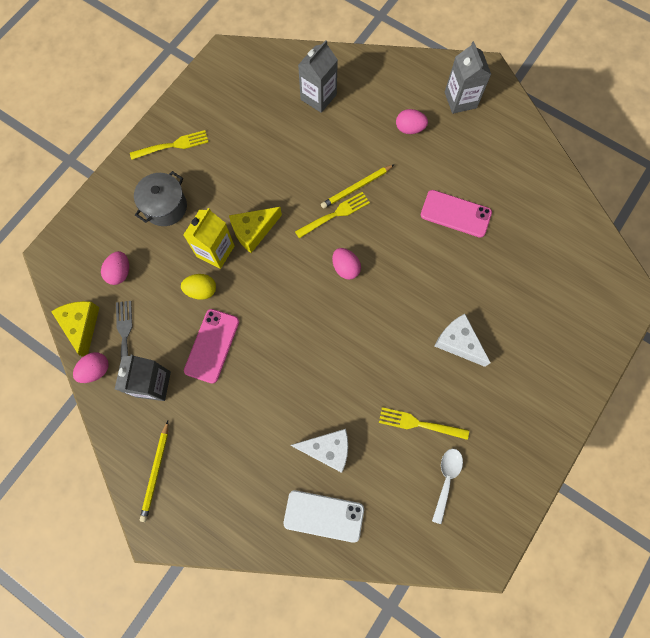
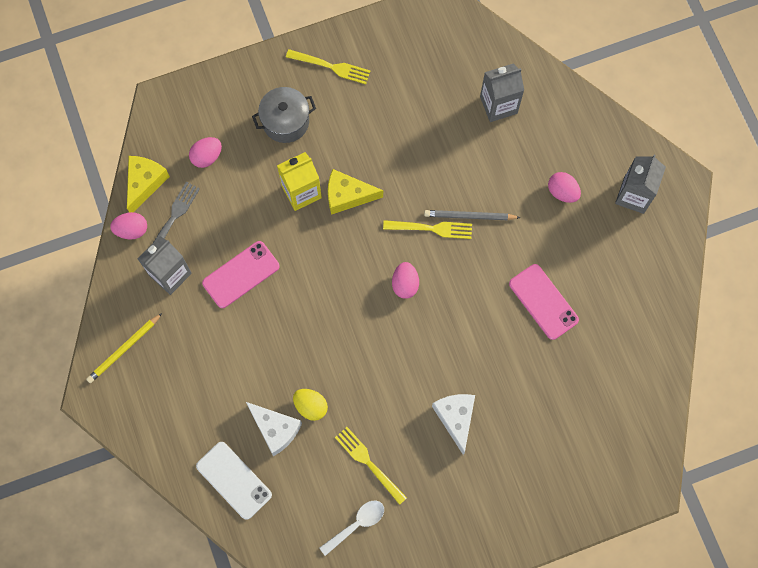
camera: 35 degrees right, 0 degrees up
yellow egg [181,274,216,300] -> yellow egg moved to [293,389,328,421]
yellow pencil [321,164,395,209] -> grey pencil [424,210,521,220]

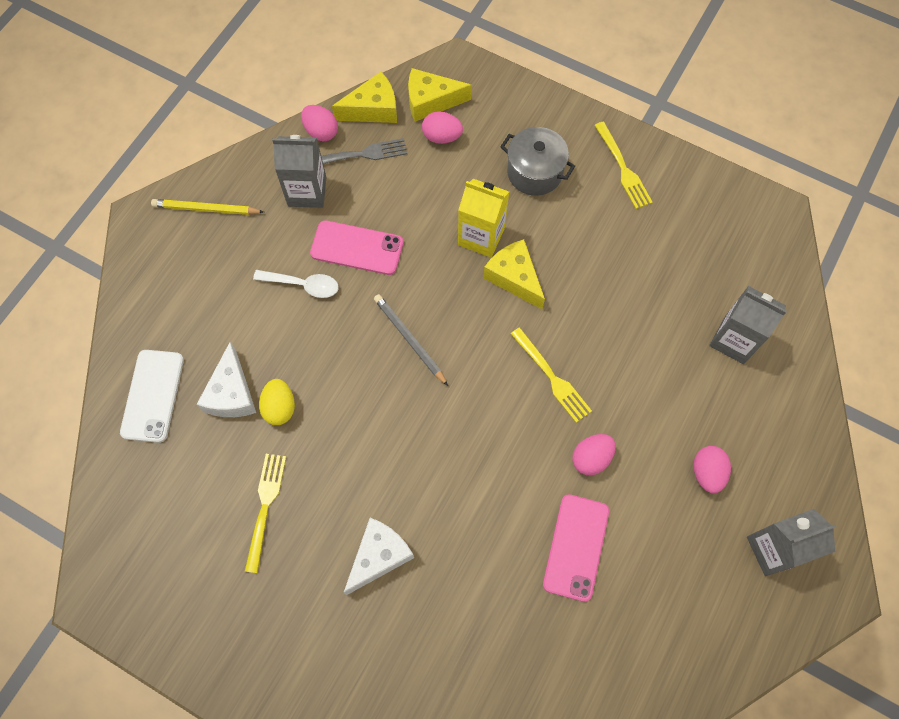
camera: 50 degrees right, 5 degrees down
white spoon [319,501,384,556] -> white spoon moved to [253,270,339,298]
pink egg [392,262,419,299] -> pink egg moved to [572,434,616,475]
grey pencil [424,210,521,220] -> grey pencil moved to [374,294,448,386]
none -> yellow cheese [408,68,472,122]

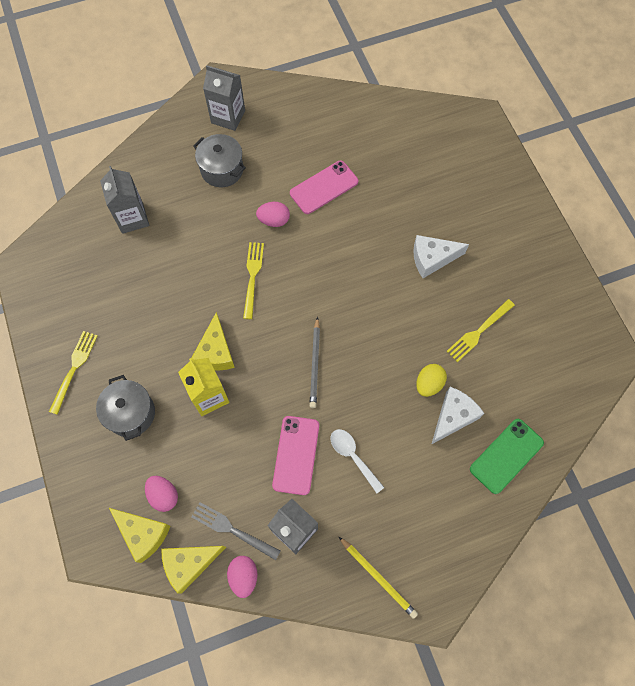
camera: 140 degrees left, 0 degrees up
white phone [120,350,184,443] -> green phone [470,419,544,494]
pink phone [310,220,403,275] -> pink phone turned 45 degrees clockwise [272,416,319,495]
yellow cheese [332,72,397,123] -> yellow cheese turned 45 degrees counterclockwise [161,546,226,593]
pink egg [694,446,731,493] -> grey pot [193,134,246,187]

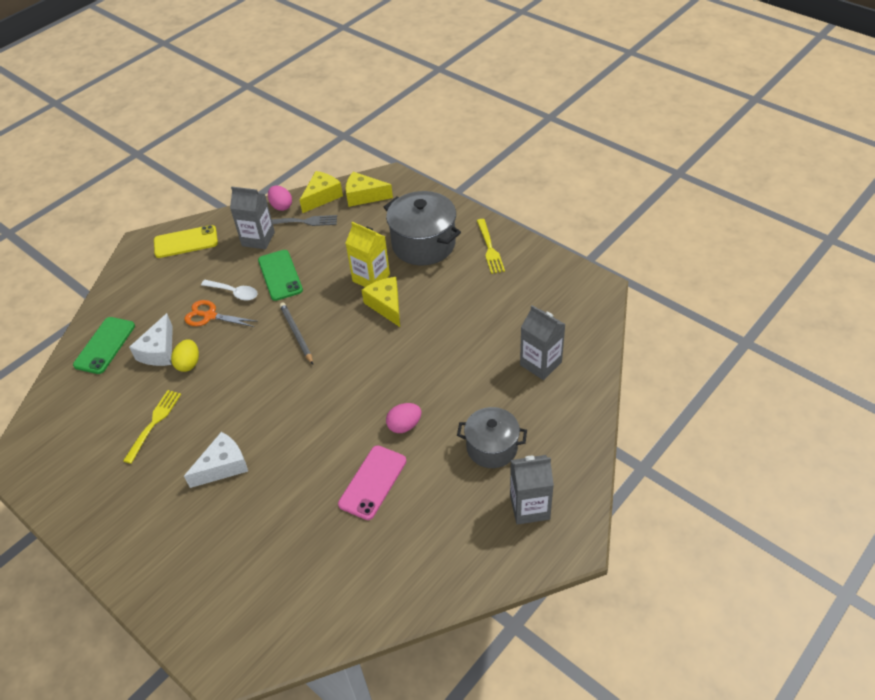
camera: 155 degrees right, 20 degrees down
grey pot [96,375,155,441] -> grey pot [384,191,461,265], size x1.53
pink egg [145,476,178,512] -> none
yellow fork [243,242,264,319] -> none
pink phone [272,416,319,495] -> green phone [258,250,303,301]
yellow pencil [339,537,418,619] -> yellow phone [154,225,218,258]
none -> orange scissors [184,300,258,327]

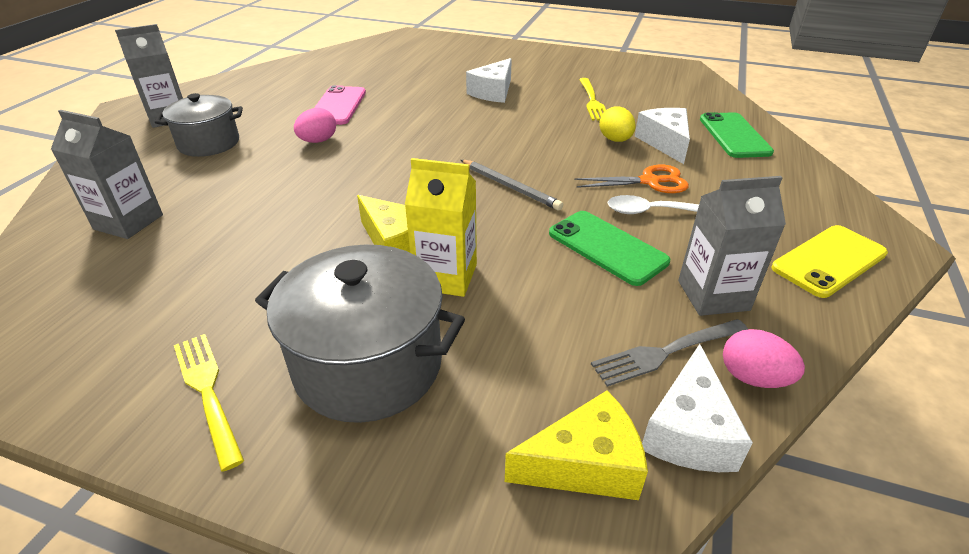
camera: 155 degrees right, 10 degrees down
yellow cheese [300,171,343,213] -> white cheese [642,344,753,472]

